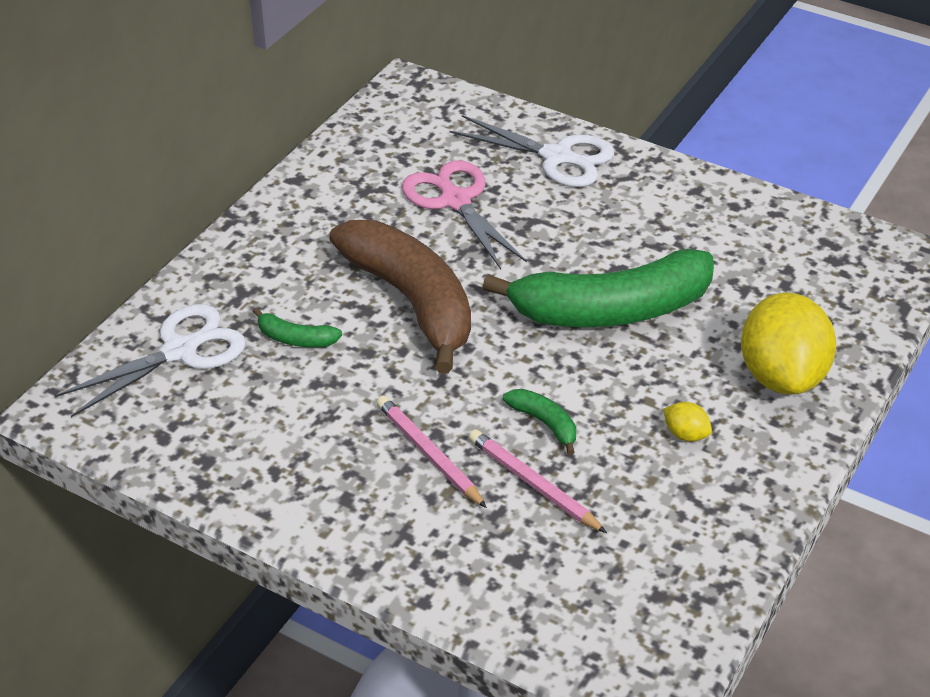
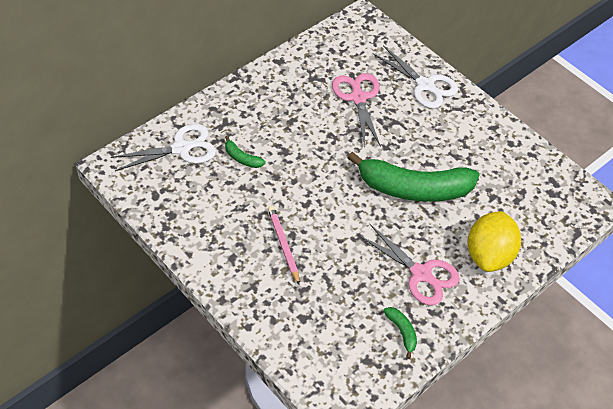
camera: 15 degrees right, 10 degrees up
brown banana [329,220,471,373] -> none
pink pencil [469,429,607,533] -> none
green banana [503,389,576,455] -> green banana moved to [383,307,417,359]
yellow lemon [663,402,712,441] -> pink scissors [358,224,460,305]

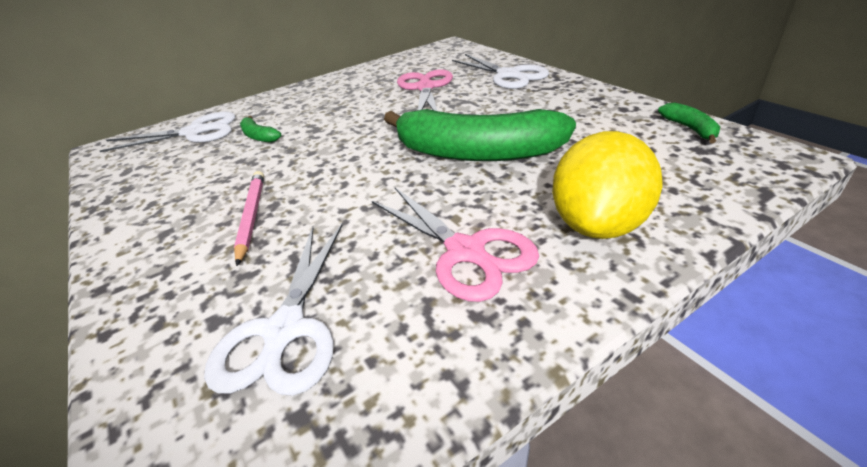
camera: 15 degrees right, 15 degrees down
green banana [383,307,417,359] -> green banana moved to [658,102,720,143]
none -> white scissors [204,224,342,396]

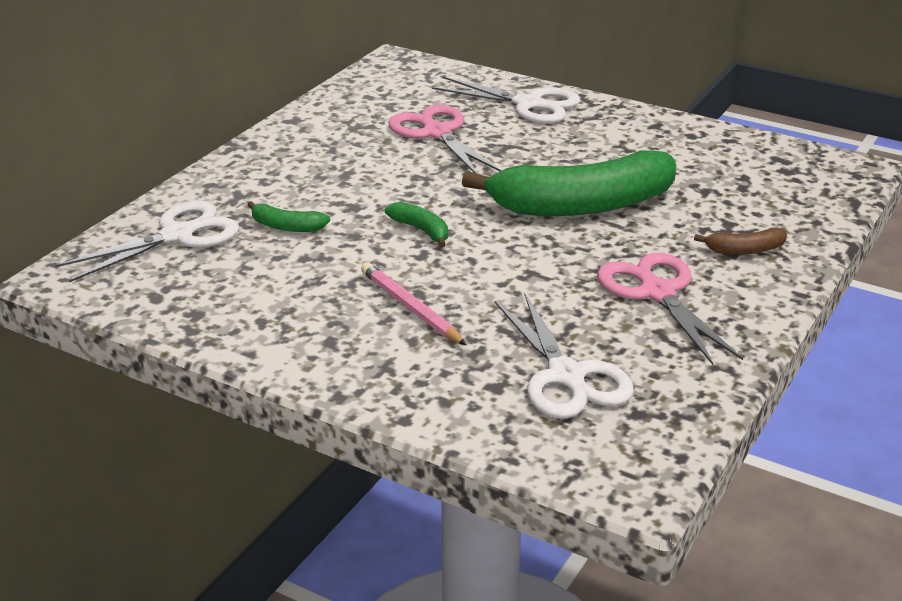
camera: 30 degrees left, 5 degrees down
pink scissors [372,188,539,302] -> pink scissors turned 135 degrees counterclockwise [597,253,743,365]
yellow lemon [552,131,663,239] -> brown banana [694,227,787,255]
green banana [658,102,720,143] -> green banana moved to [385,202,448,247]

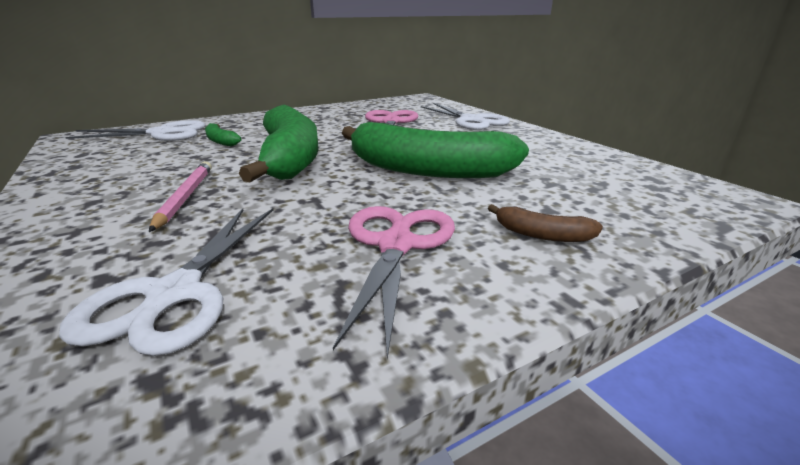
camera: 30 degrees right, 5 degrees down
green banana [385,202,448,247] -> green banana [239,105,319,182], size x2.46

